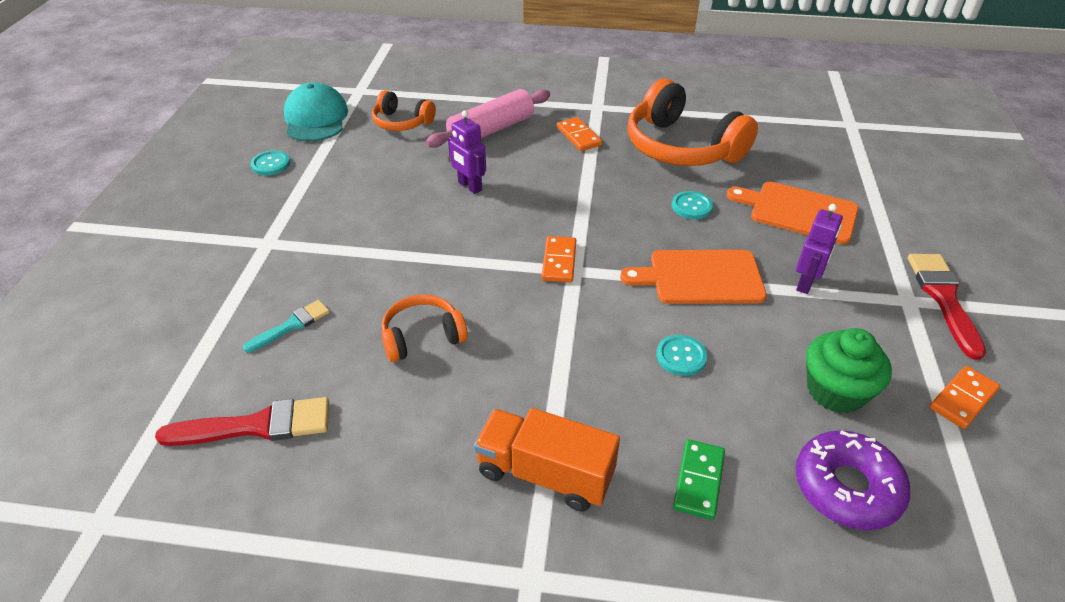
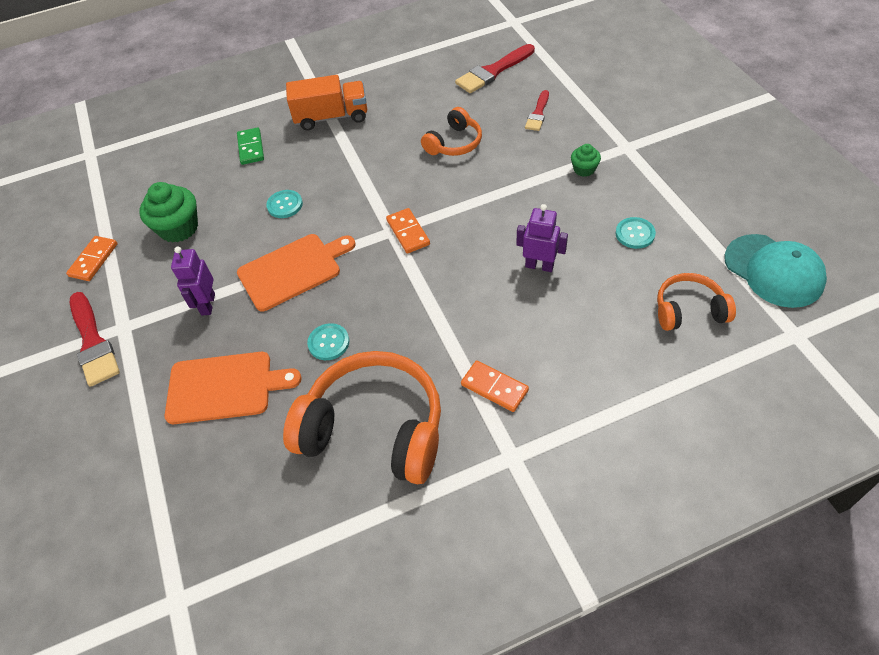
camera: 155 degrees right, 10 degrees up
turquoise brush [243,300,330,352] -> red brush [525,90,549,131]
turquoise button [251,150,290,175] -> turquoise button moved to [616,217,656,249]
pink rolling pin [426,89,550,148] -> none
purple donut [796,430,910,530] -> none
none -> green cupcake [571,144,601,177]

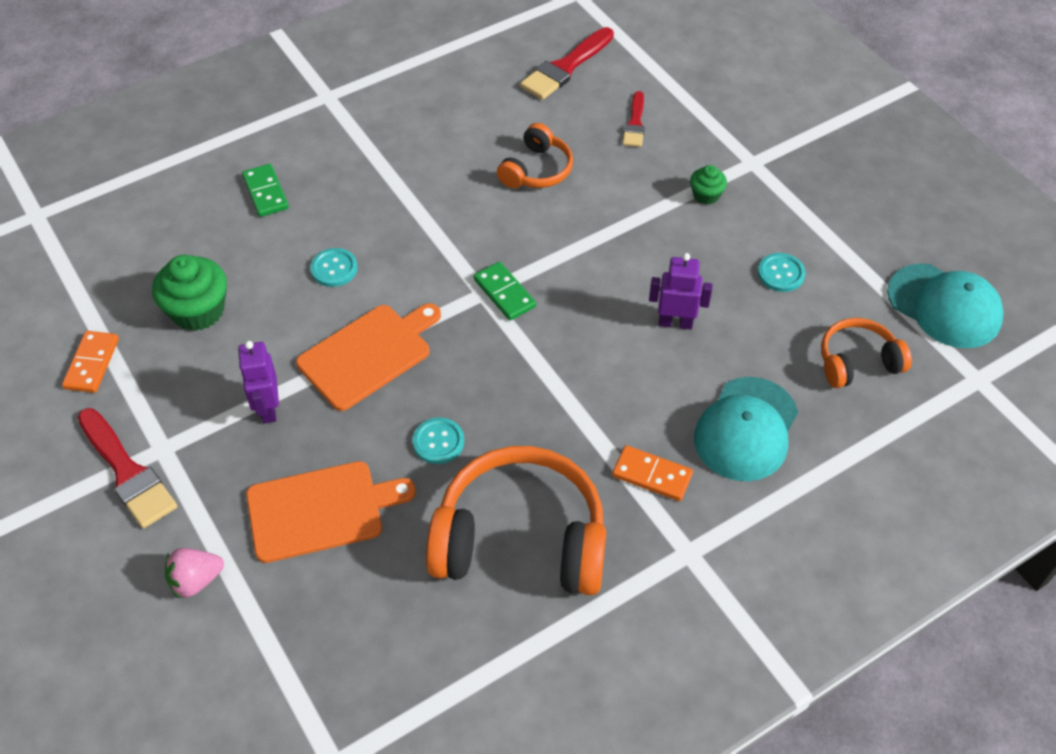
camera: 15 degrees left, 0 degrees up
orange truck [286,75,367,131] -> none
orange domino [386,208,430,254] -> green domino [474,262,536,320]
none -> pink strawberry [165,548,224,599]
none -> turquoise cap [694,377,798,481]

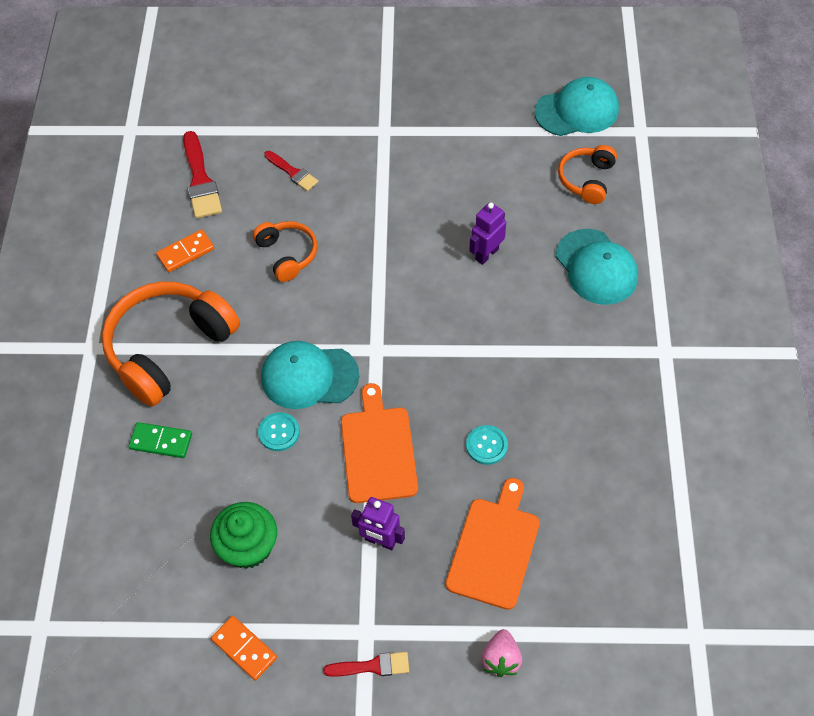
camera: 55 degrees left, 5 degrees up
red brush [78,408,177,528] -> red brush [323,652,409,677], size x0.61
orange headphones [426,446,606,595] -> orange headphones moved to [102,281,240,406]
green domino [474,262,536,320] -> none
orange domino [612,445,693,501] -> orange domino moved to [156,229,214,272]
green cupcake [690,165,727,205] -> none
turquoise button [758,253,805,292] -> none
none -> turquoise cap [261,341,359,409]

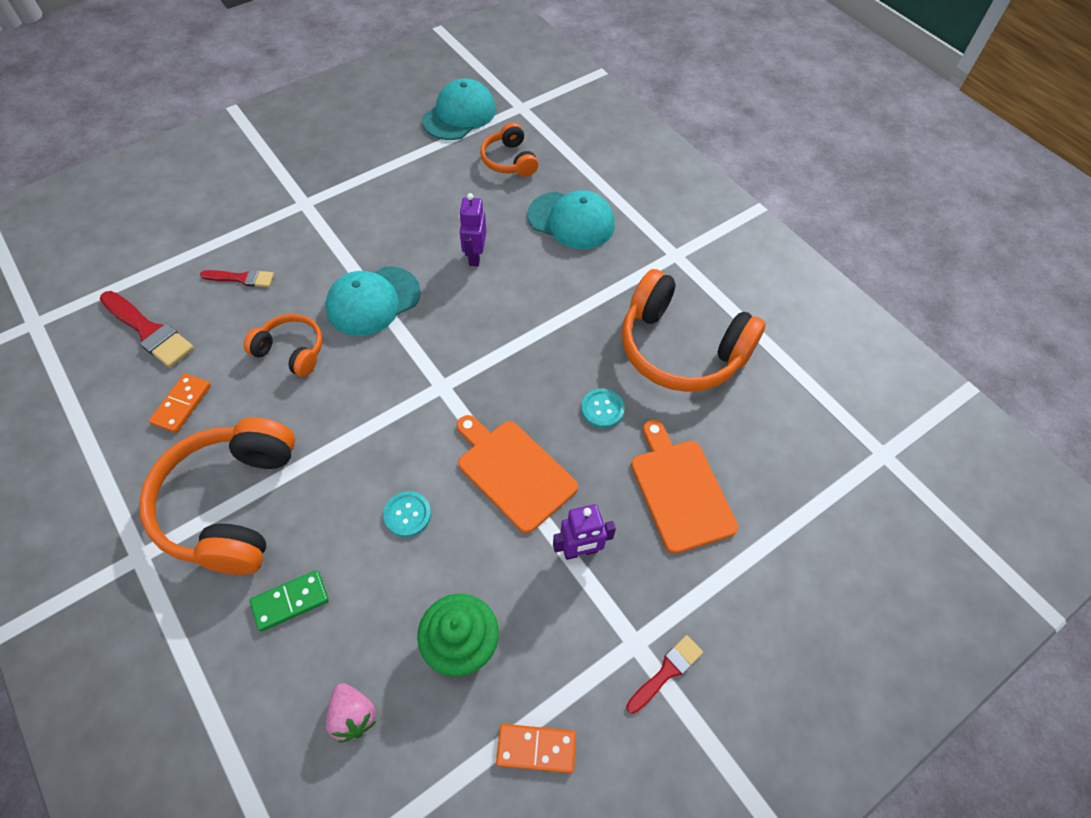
camera: 40 degrees left, 0 degrees up
turquoise cap [261,341,359,409] -> turquoise cap moved to [325,266,421,336]
pink strawberry [481,629,522,677] -> pink strawberry moved to [326,683,376,743]
none -> orange headphones [622,269,766,392]

